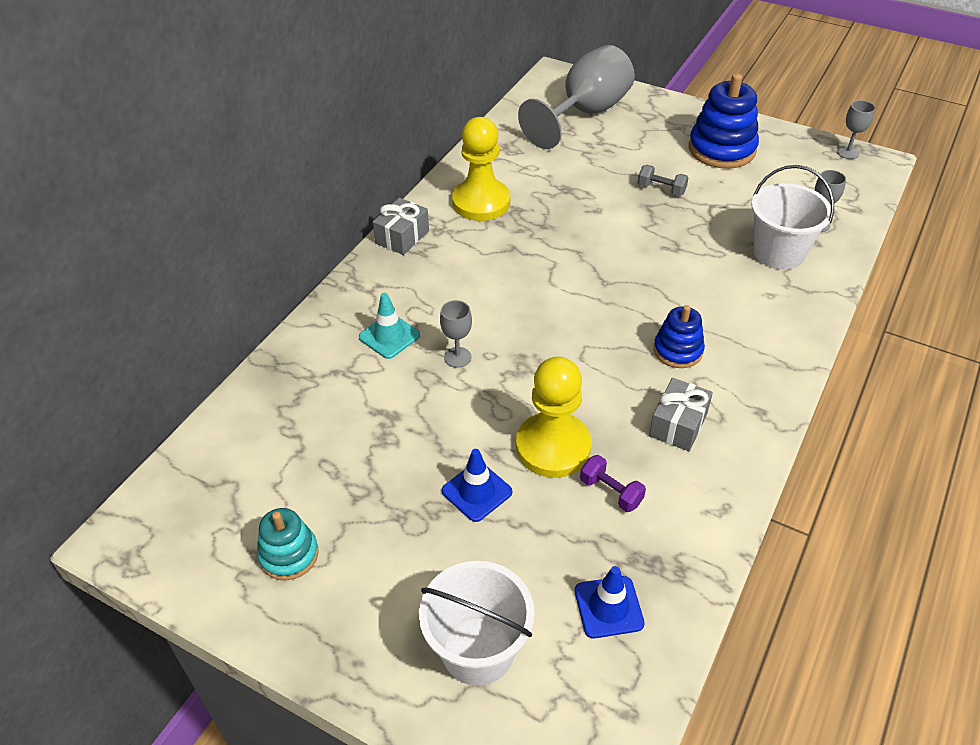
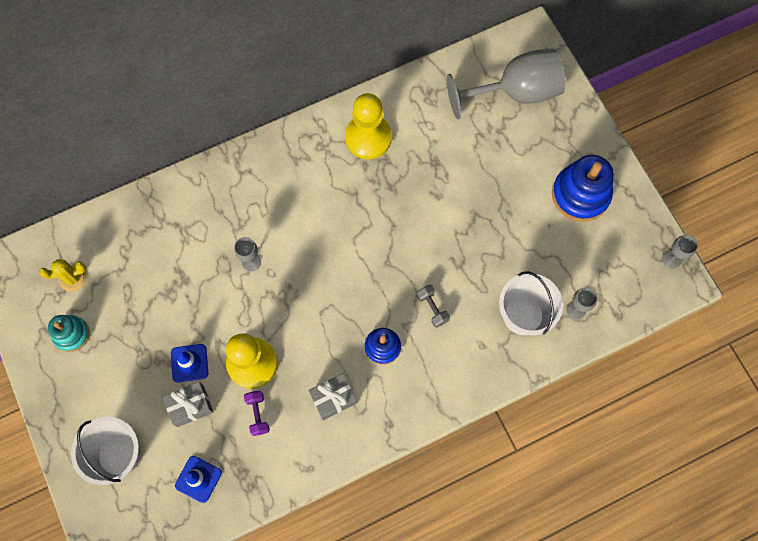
camera: 35 degrees right, 25 degrees up
turquoise traffic cone [359,293,420,359] -> none
grey gift [373,198,429,255] -> grey gift moved to [163,382,213,427]
grey dumbbell [638,165,689,196] -> grey dumbbell moved to [416,285,450,328]
none -> yellow cactus [39,259,87,292]

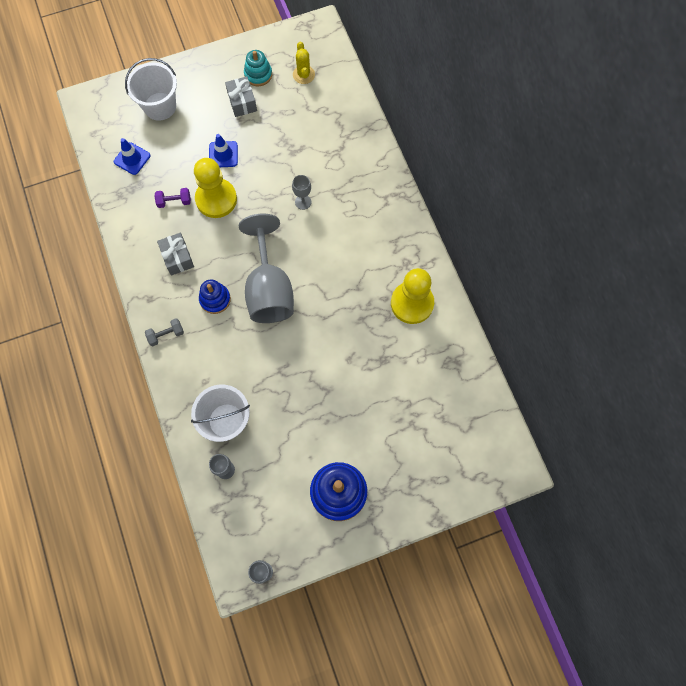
camera: 95 degrees right, 0 degrees up
grey gift [163,382,213,427] -> grey gift moved to [225,76,257,117]
grey dumbbell [416,285,450,328] -> grey dumbbell moved to [145,318,184,346]
grey goblet [447,48,565,119] -> grey goblet moved to [239,214,294,323]

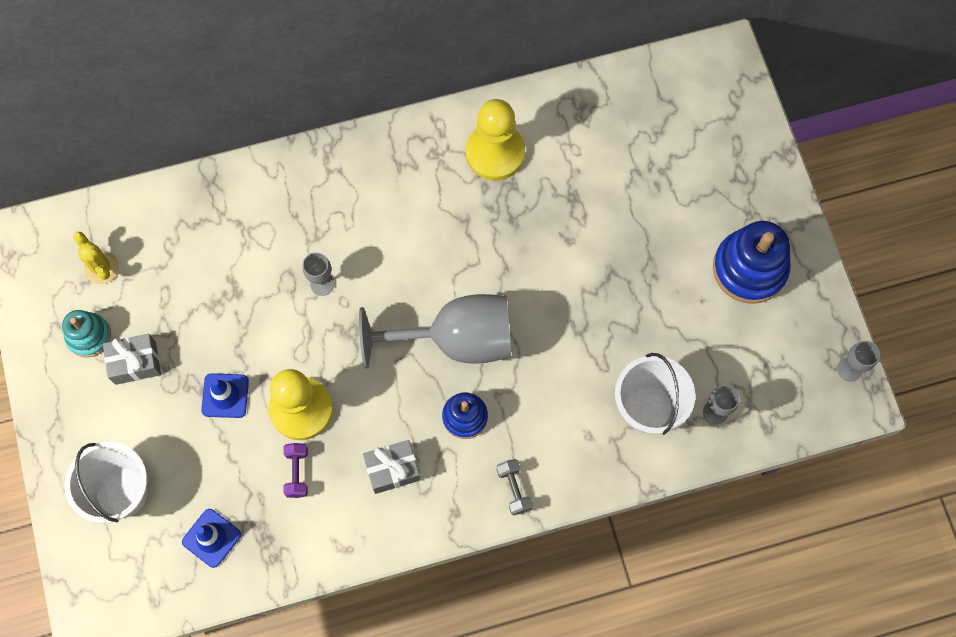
camera: 85 degrees left, 0 degrees up
yellow cactus [293,42,315,84] -> yellow cactus turned 60 degrees clockwise [73,232,119,284]

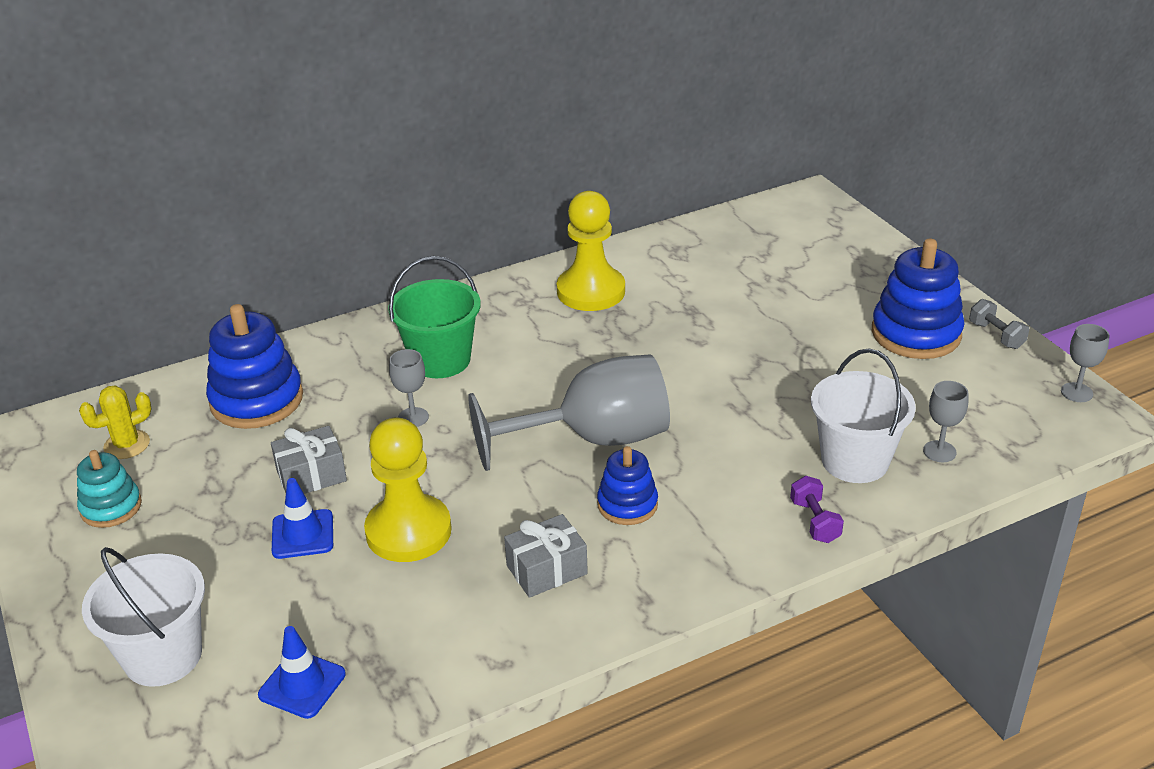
camera: 10 degrees left, 35 degrees down
yellow cactus [73,232,119,284] -> yellow cactus turned 75 degrees counterclockwise [79,385,152,459]
grey gift [103,334,161,385] -> grey gift moved to [271,426,347,494]
purple dumbbell [283,443,308,498] -> purple dumbbell moved to [790,476,844,543]
grey dumbbell [496,459,533,515] -> grey dumbbell moved to [969,299,1029,349]
none -> blue stacking toy [206,304,303,429]
none -> green bucket [388,256,481,378]

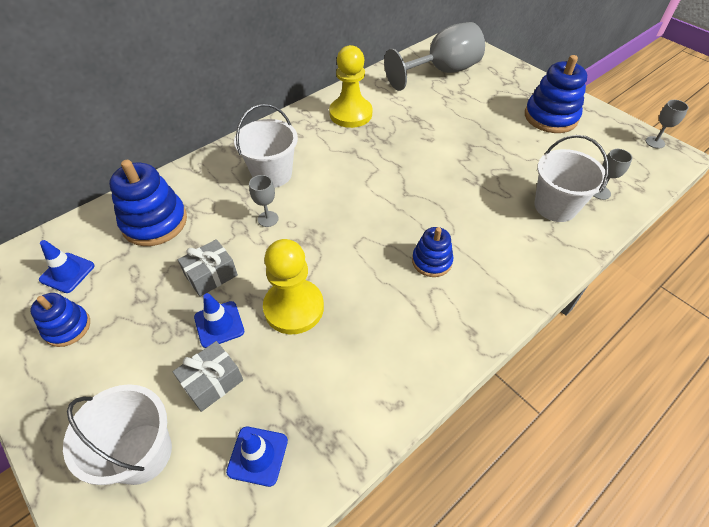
camera: 15 degrees left, 15 degrees up
turquoise stacking toy [77,450,142,528] -> blue stacking toy [30,293,90,347]
yellow cactus [79,385,152,459] -> blue traffic cone [39,240,95,293]
green bucket [388,256,481,378] -> white bucket [234,104,298,188]
grey goblet [468,354,670,471] -> grey goblet moved to [384,22,485,91]
grey gift [504,514,588,598] -> grey gift moved to [173,341,243,412]
purple dumbbell [790,476,844,543] -> none
grey dumbbell [969,299,1029,349] -> none

